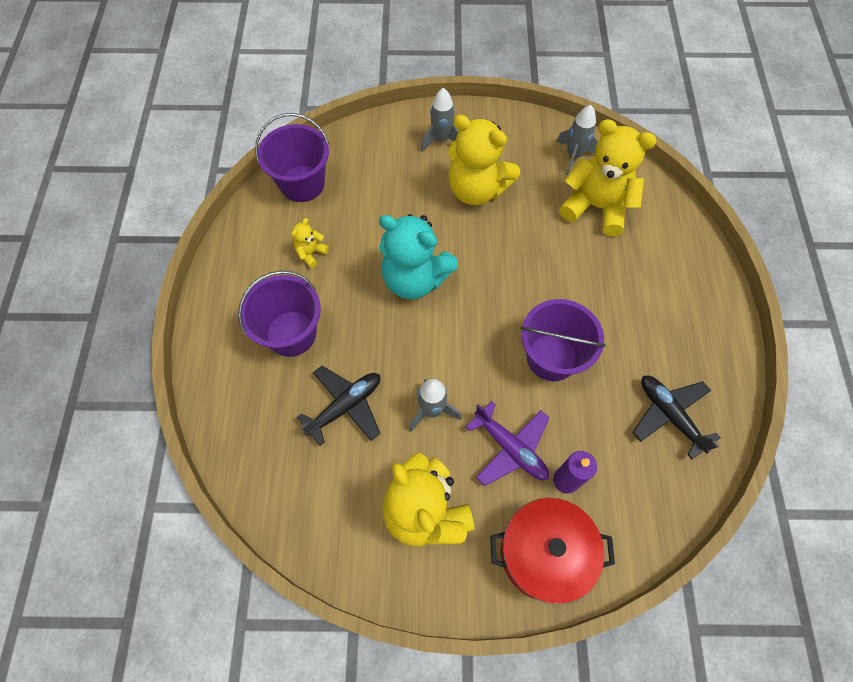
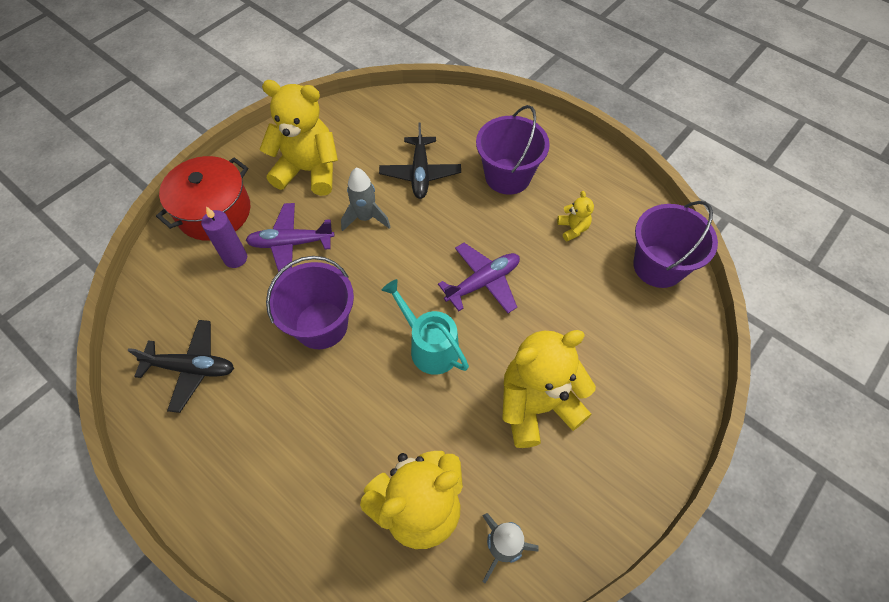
camera: 130 degrees right, 5 degrees down
turquoise teddy bear [379,214,458,299] -> purple plane [438,243,520,313]
grey rocket [420,88,459,152] -> none
none -> turquoise watering can [382,279,469,375]

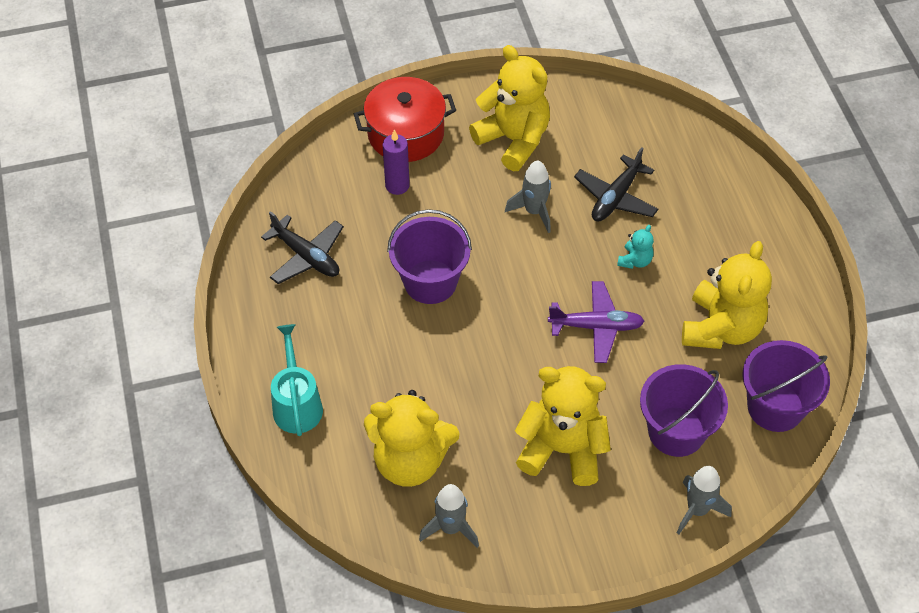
camera: 35 degrees right, 5 degrees down
purple plane [246,203,335,275] -> none
turquoise watering can [382,279,469,375] -> turquoise watering can moved to [271,324,323,436]
purple bucket [476,105,550,195] -> purple bucket moved to [640,364,728,457]
yellow teddy bear [557,191,594,241] -> yellow teddy bear [682,241,772,349], size x2.30
none -> turquoise teddy bear [617,225,654,269]
none -> grey rocket [677,466,732,534]

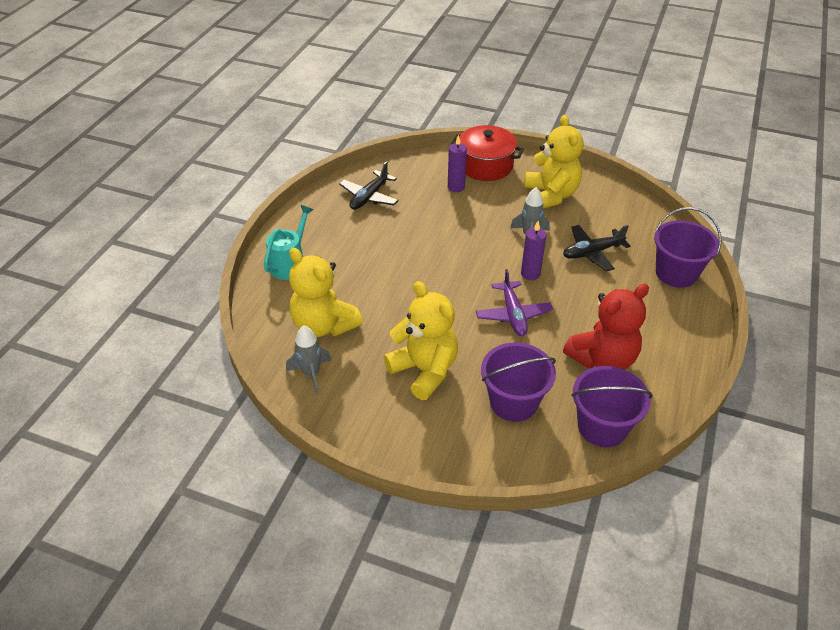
camera: 35 degrees right, 10 degrees down
black plane [261,211,344,284] -> black plane turned 45 degrees clockwise [339,161,398,210]
purple bucket [387,209,472,304] -> purple bucket moved to [654,207,721,288]
purple plane [548,281,645,363] -> purple plane turned 45 degrees clockwise [476,269,553,336]
turquoise teddy bear [617,225,654,269] -> none
grey rocket [677,466,732,534] -> none
yellow teddy bear [682,241,772,349] -> red teddy bear [563,283,649,370]
none -> purple candle [521,221,546,280]

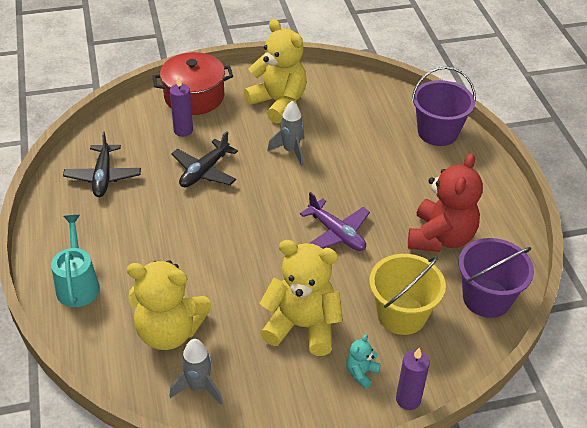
camera: 35 degrees left, 0 degrees up
purple bucket [481,343,556,422] -> yellow bucket [369,254,446,335]
purple candle [521,221,546,280] -> purple candle moved to [396,348,430,410]
black plane [563,225,631,271] -> black plane moved to [171,131,238,187]
none -> turquoise teddy bear [346,334,381,389]

